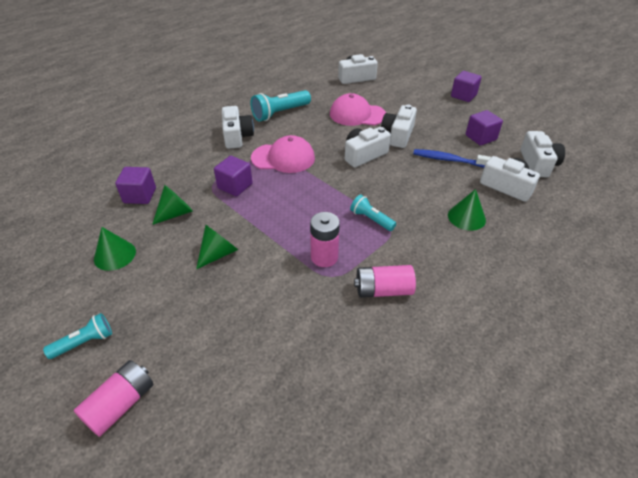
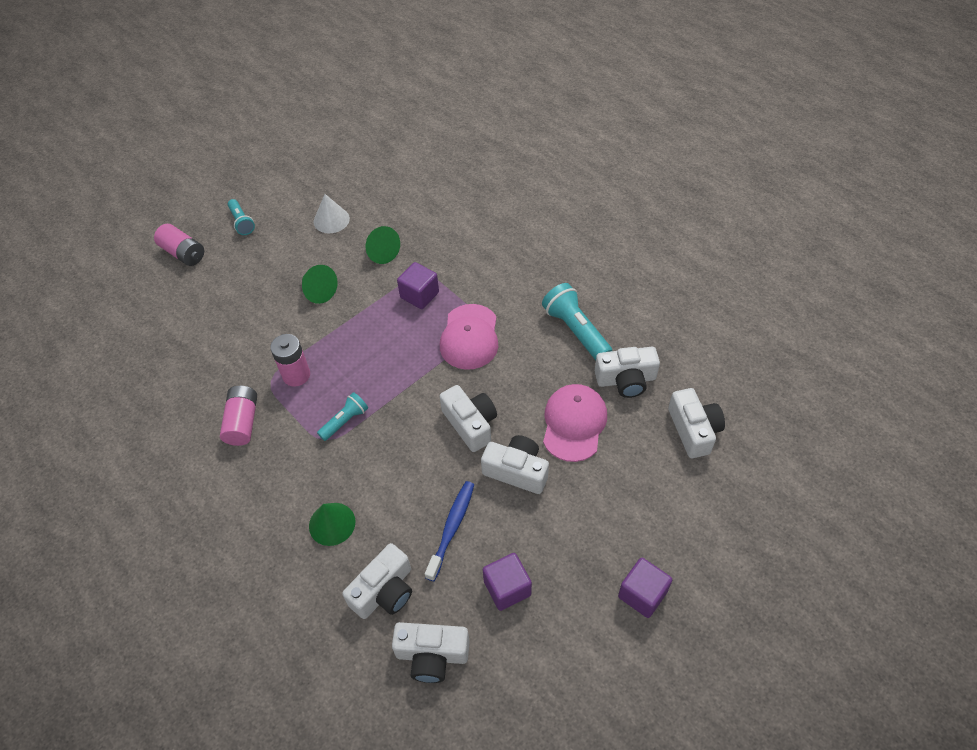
camera: 95 degrees right, 10 degrees up
green cone [94,227,136,271] -> white cone [314,194,350,233]
purple cube [115,167,156,204] -> none
white camera [222,106,254,149] -> white camera moved to [595,347,660,398]

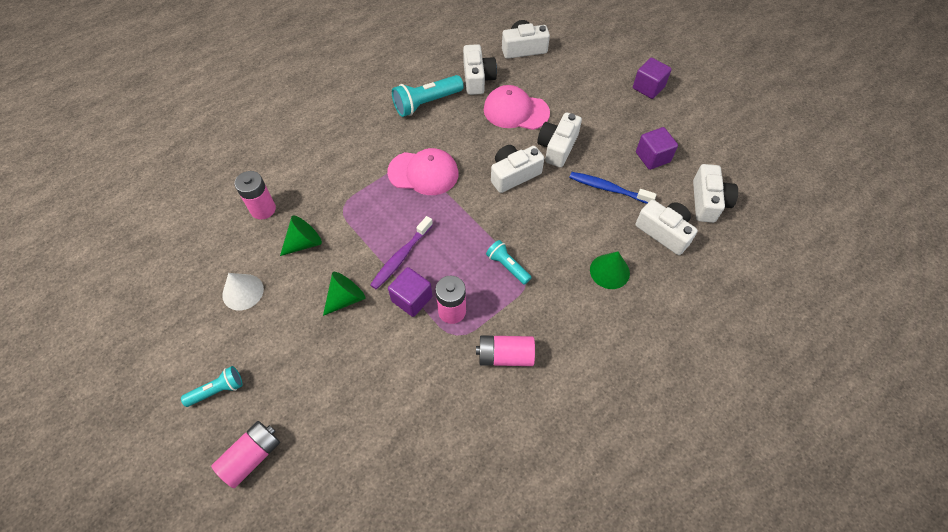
camera: 90 degrees left, 5 degrees up
purple cube [397,262,439,309] -> purple cube moved to [388,267,432,317]
none -> pink battery [234,171,276,220]
none -> purple toothbrush [370,216,433,290]

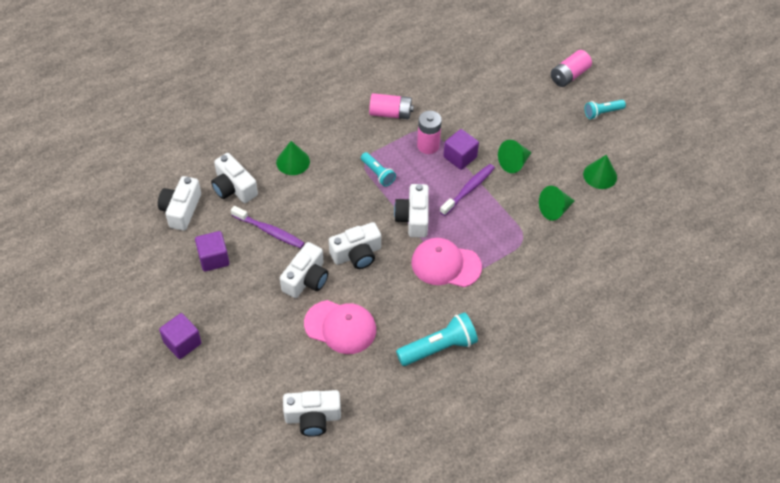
camera: 175 degrees left, 5 degrees down
white cone [222,273,264,311] -> green cone [583,155,617,189]
pink battery [234,171,276,220] -> none
white camera [463,44,497,95] -> white camera moved to [394,184,429,238]
blue toothbrush [569,172,656,204] -> purple toothbrush [231,206,304,248]

